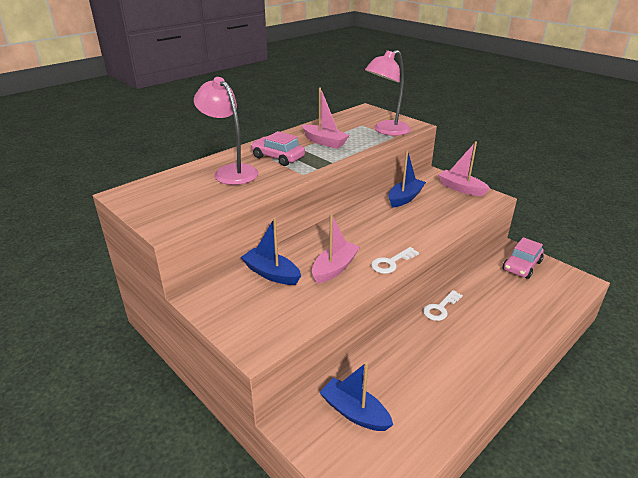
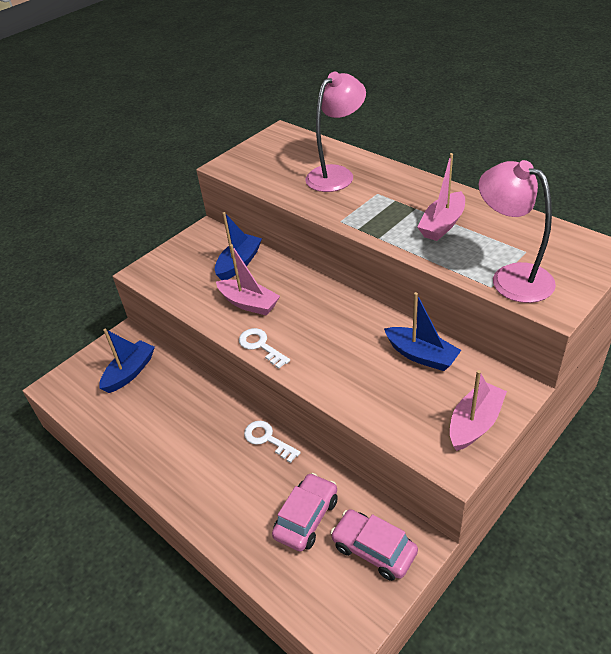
camera: 90 degrees right, 10 degrees up
pink car [251,131,305,166] -> pink car moved to [272,473,338,552]

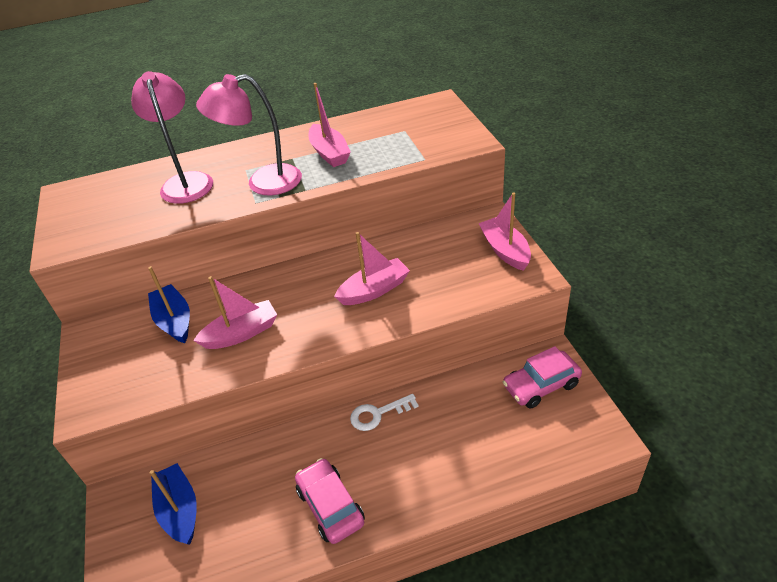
camera: 60 degrees left, 0 degrees up
white key [239,328,290,369] -> none
pink car [272,473,338,552] -> pink car moved to [295,458,365,544]
blue boat [384,292,461,371] -> none
pink lamp [478,160,556,303] -> pink lamp moved to [196,74,302,195]
none -> pink boat [334,232,410,305]

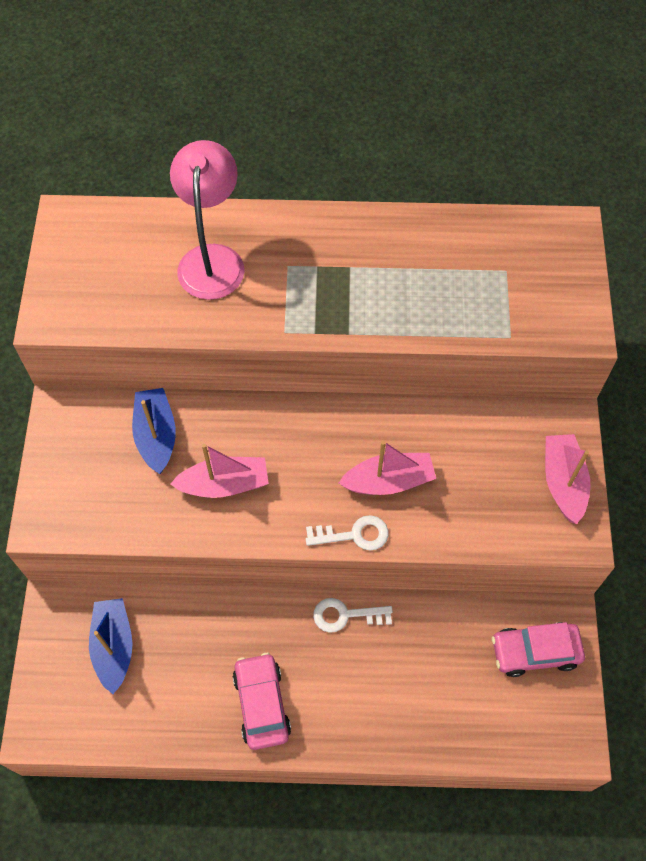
camera: 15 degrees right, 20 degrees up
pink lamp [196,74,302,195] -> none
pink boat [309,83,351,167] -> none
none -> white key [306,515,388,550]

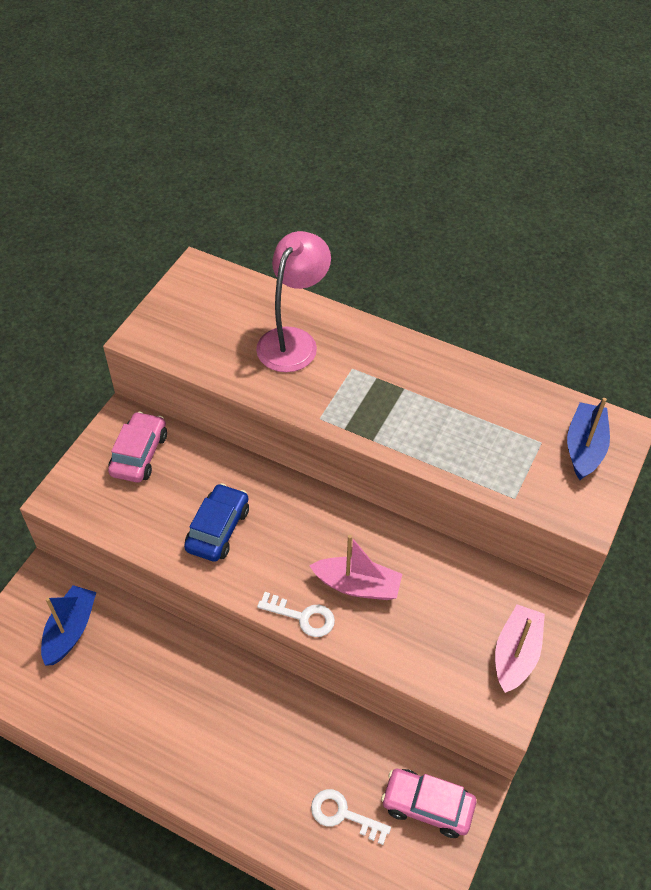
camera: 25 degrees right, 10 degrees down
blue boat [132,388,176,474] -> blue boat moved to [567,398,610,480]
pink boat [171,444,269,498] -> blue car [184,483,249,562]
pink car [233,653,291,750] -> pink car moved to [108,411,167,482]
white key [313,598,393,633] -> white key moved to [311,789,391,845]

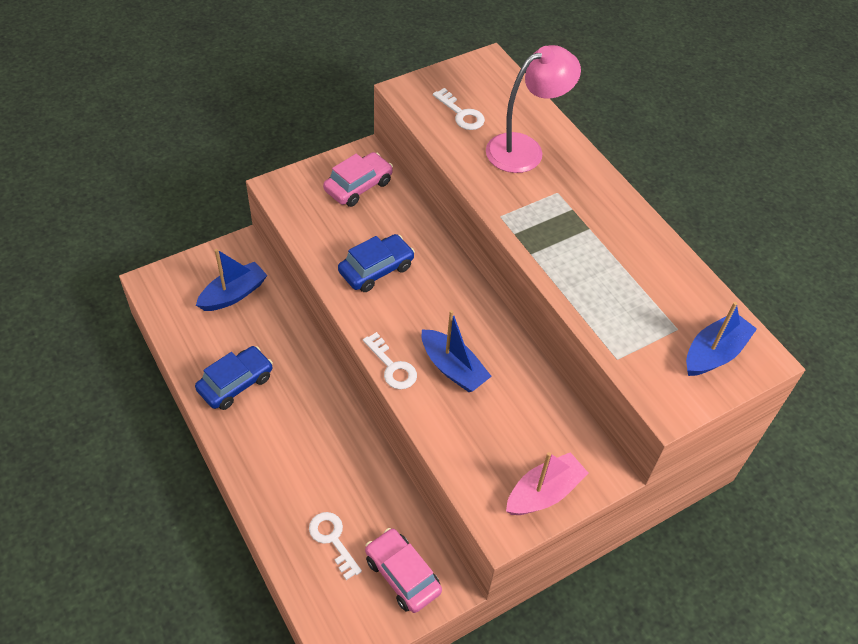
camera: 30 degrees right, 0 degrees up
pink boat [309,535,402,600] -> blue boat [422,310,492,392]
none -> blue car [195,346,273,410]
none -> white key [433,88,485,130]

